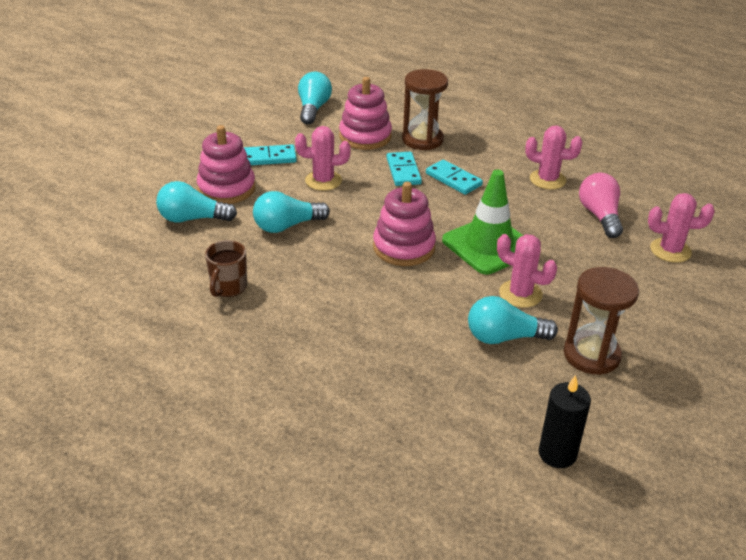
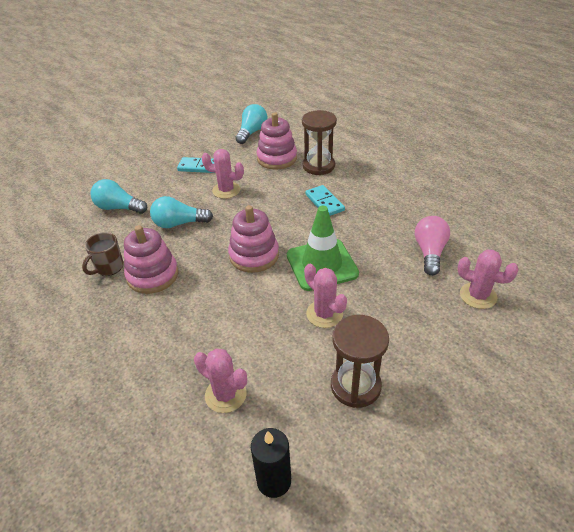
camera: 20 degrees right, 5 degrees up
pink stacking toy [197,125,255,204] -> pink stacking toy moved to [124,225,178,294]
turquoise domino [387,152,422,186] -> none
turquoise light bulb [468,296,558,344] -> none
pink cactus [525,126,582,190] -> pink cactus moved to [194,348,247,413]

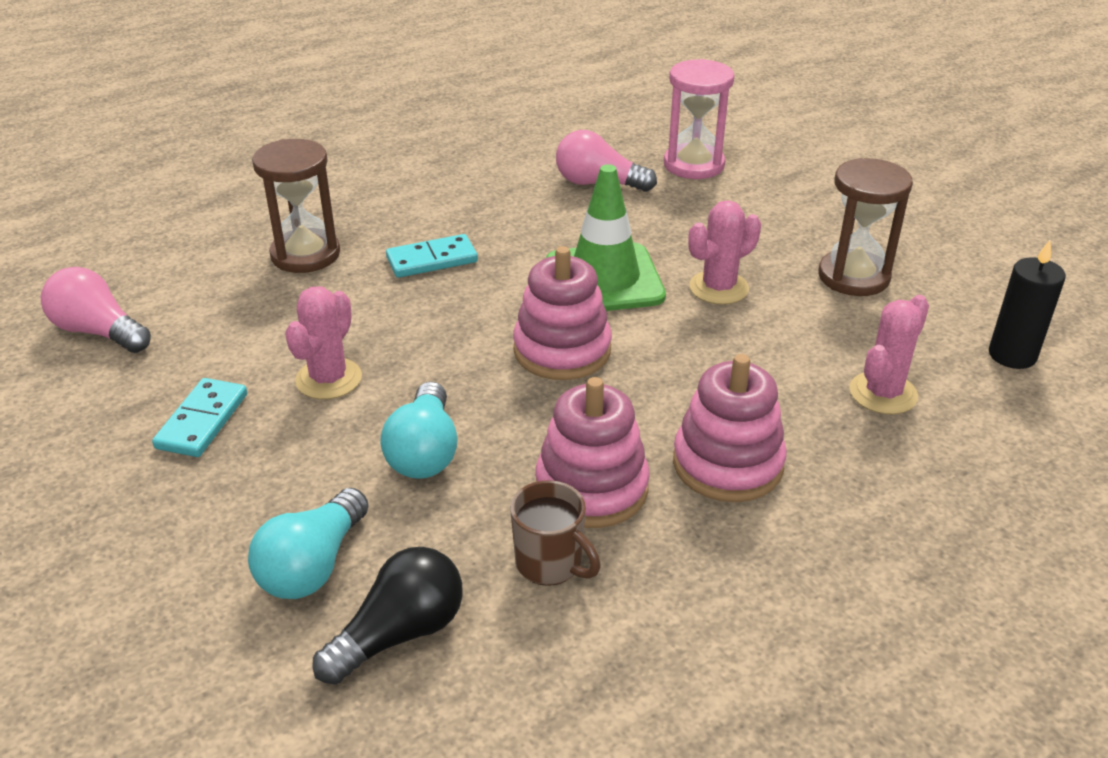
camera: 85 degrees left, 5 degrees down
turquoise light bulb [235,104,268,144] -> pink light bulb [41,267,151,353]
pink stacking toy [256,112,297,169] -> pink stacking toy moved to [673,354,787,502]
pink cactus [457,250,519,309] -> pink hourglass [664,59,735,179]
none -> black light bulb [312,547,463,685]

